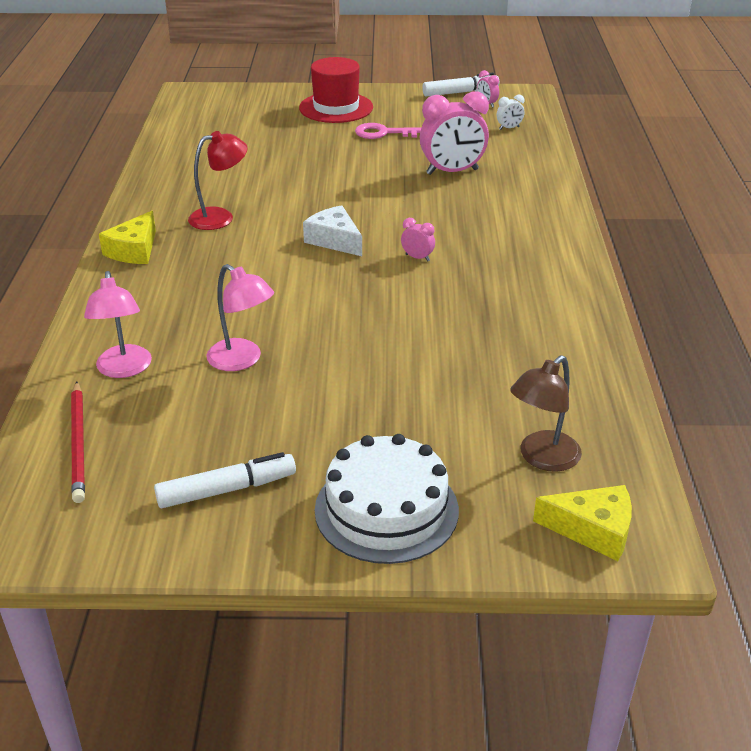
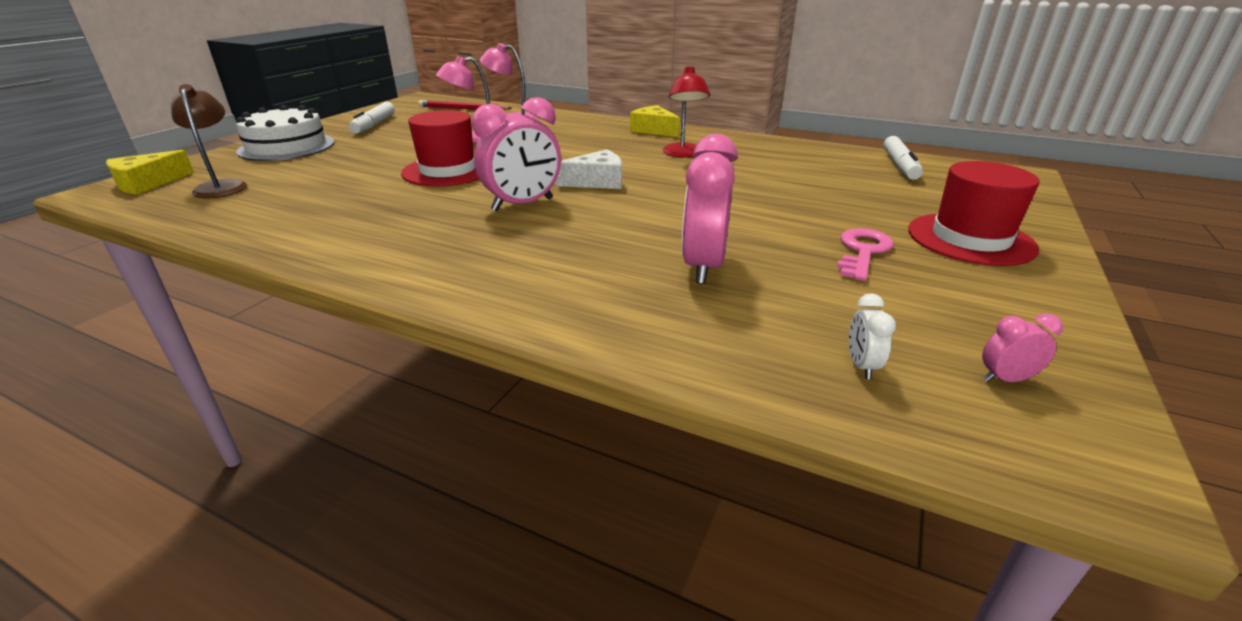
camera: 115 degrees right, 5 degrees down
pink clock [401,218,435,261] -> pink clock [472,97,561,211], size x2.23
white marker [422,72,499,97] -> white marker moved to [883,136,923,180]
none -> red hat [401,110,479,186]

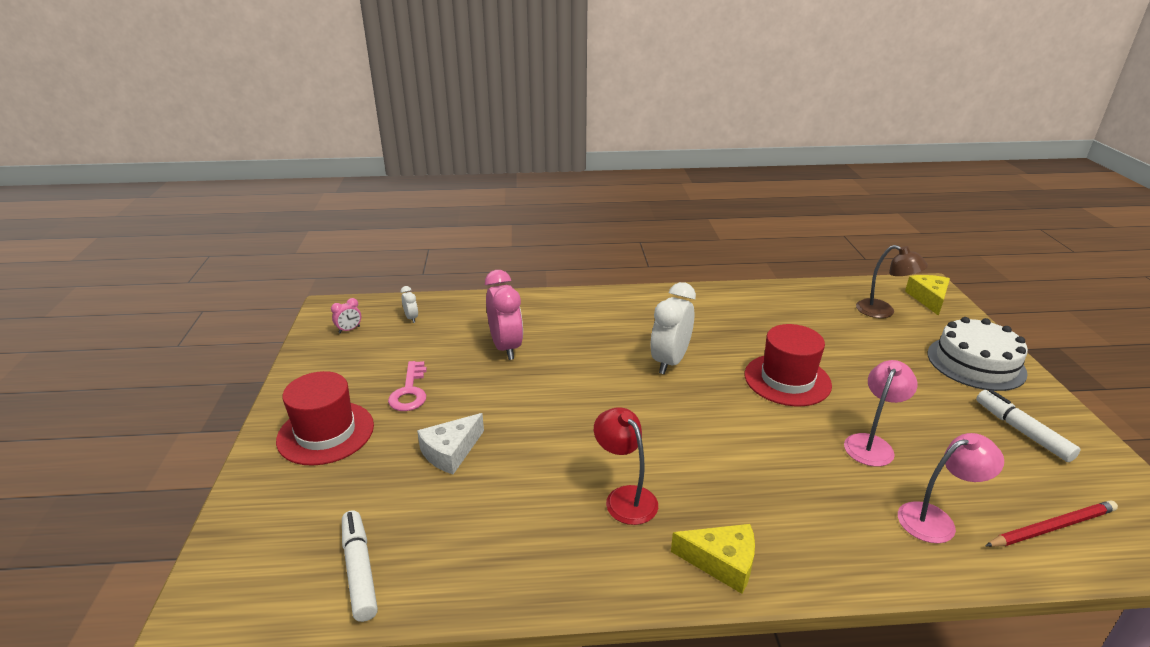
camera: 150 degrees right, 0 degrees up
pink clock [472,97,561,211] -> white clock [651,282,696,374]
white cheese [556,149,622,189] -> white cheese moved to [417,413,484,474]

